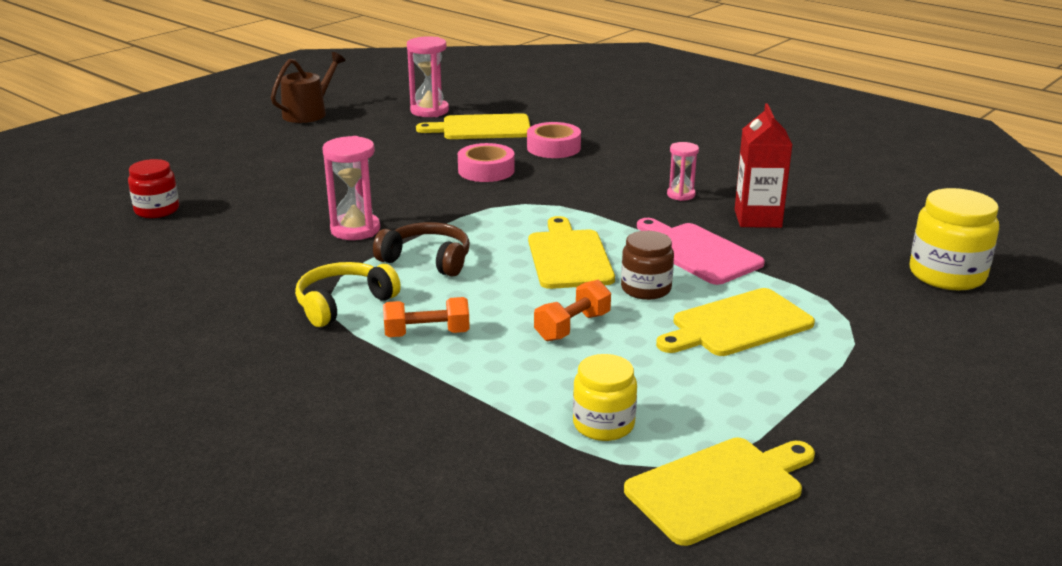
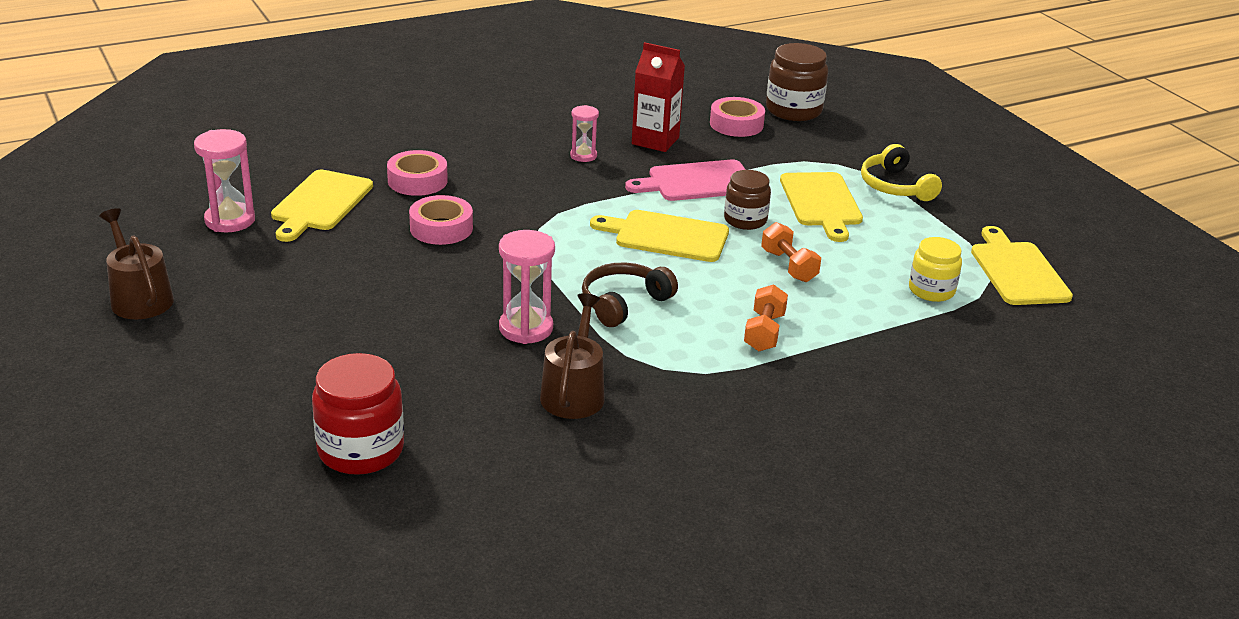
camera: 70 degrees left, 5 degrees up
red jar [128,159,179,218] -> red jar [312,353,404,475], size x1.51
yellow headphones [295,262,401,327] -> yellow headphones moved to [861,144,942,201]
yellow jar [910,188,999,291] -> brown jar [766,43,828,121]
none -> brown watering can [540,293,605,419]
none -> pink tape [710,97,765,137]

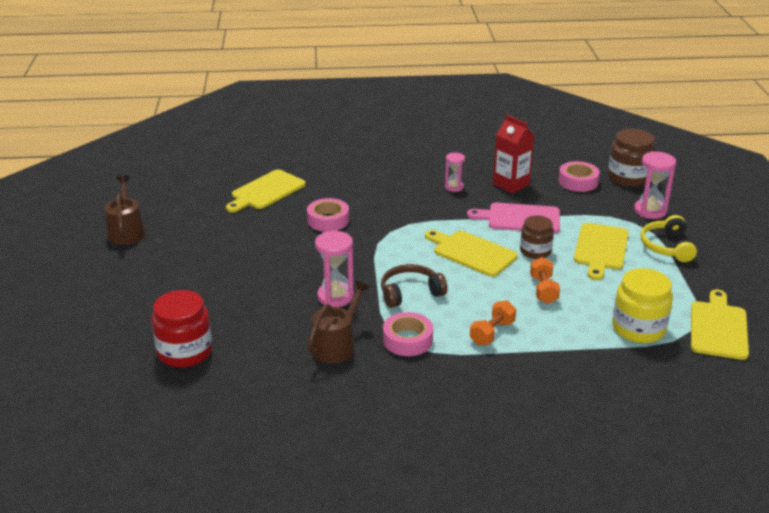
camera: 25 degrees right, 0 degrees up
pink hourglass [194,129,255,232] -> pink hourglass moved to [634,151,676,219]
pink tape [387,150,448,196] -> pink tape moved to [383,312,433,356]
yellow jar [909,237,962,302] -> yellow jar [612,268,673,343], size x1.51

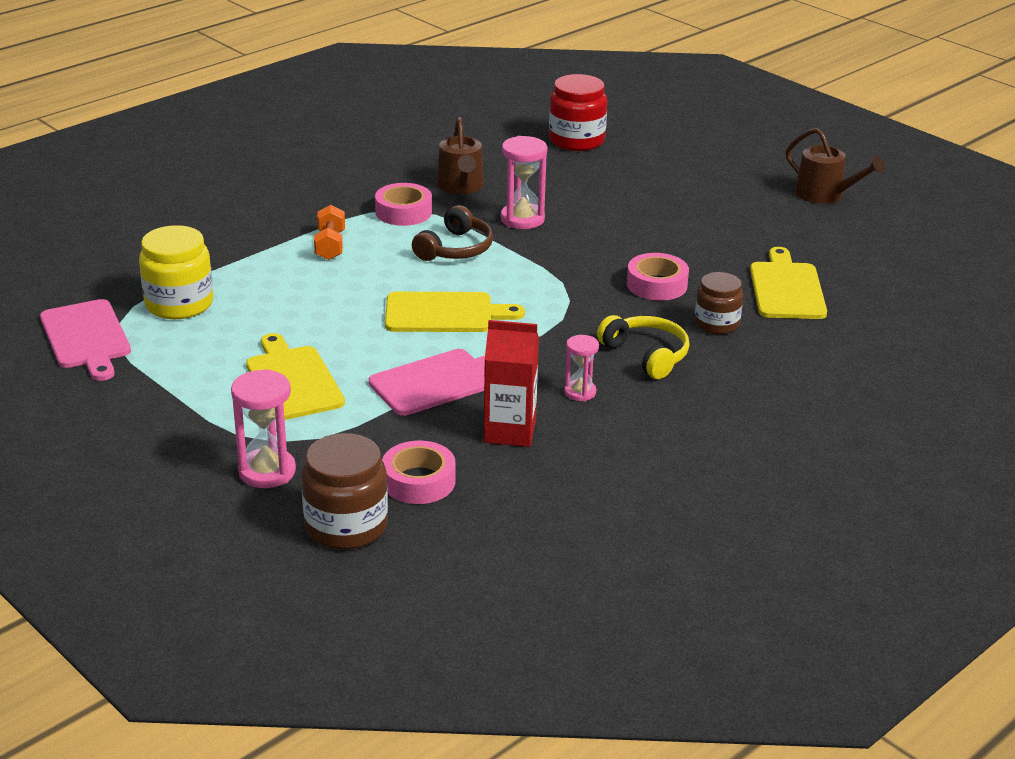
camera: 140 degrees right, 0 degrees up
brown jar [520,215,554,259] -> brown jar moved to [695,272,743,334]
orange dumbbell [530,257,560,304] -> none
yellow headphones [641,215,697,262] -> yellow headphones moved to [597,315,690,379]
yellow cutting board [691,289,749,360] -> pink cutting board [40,299,131,381]

